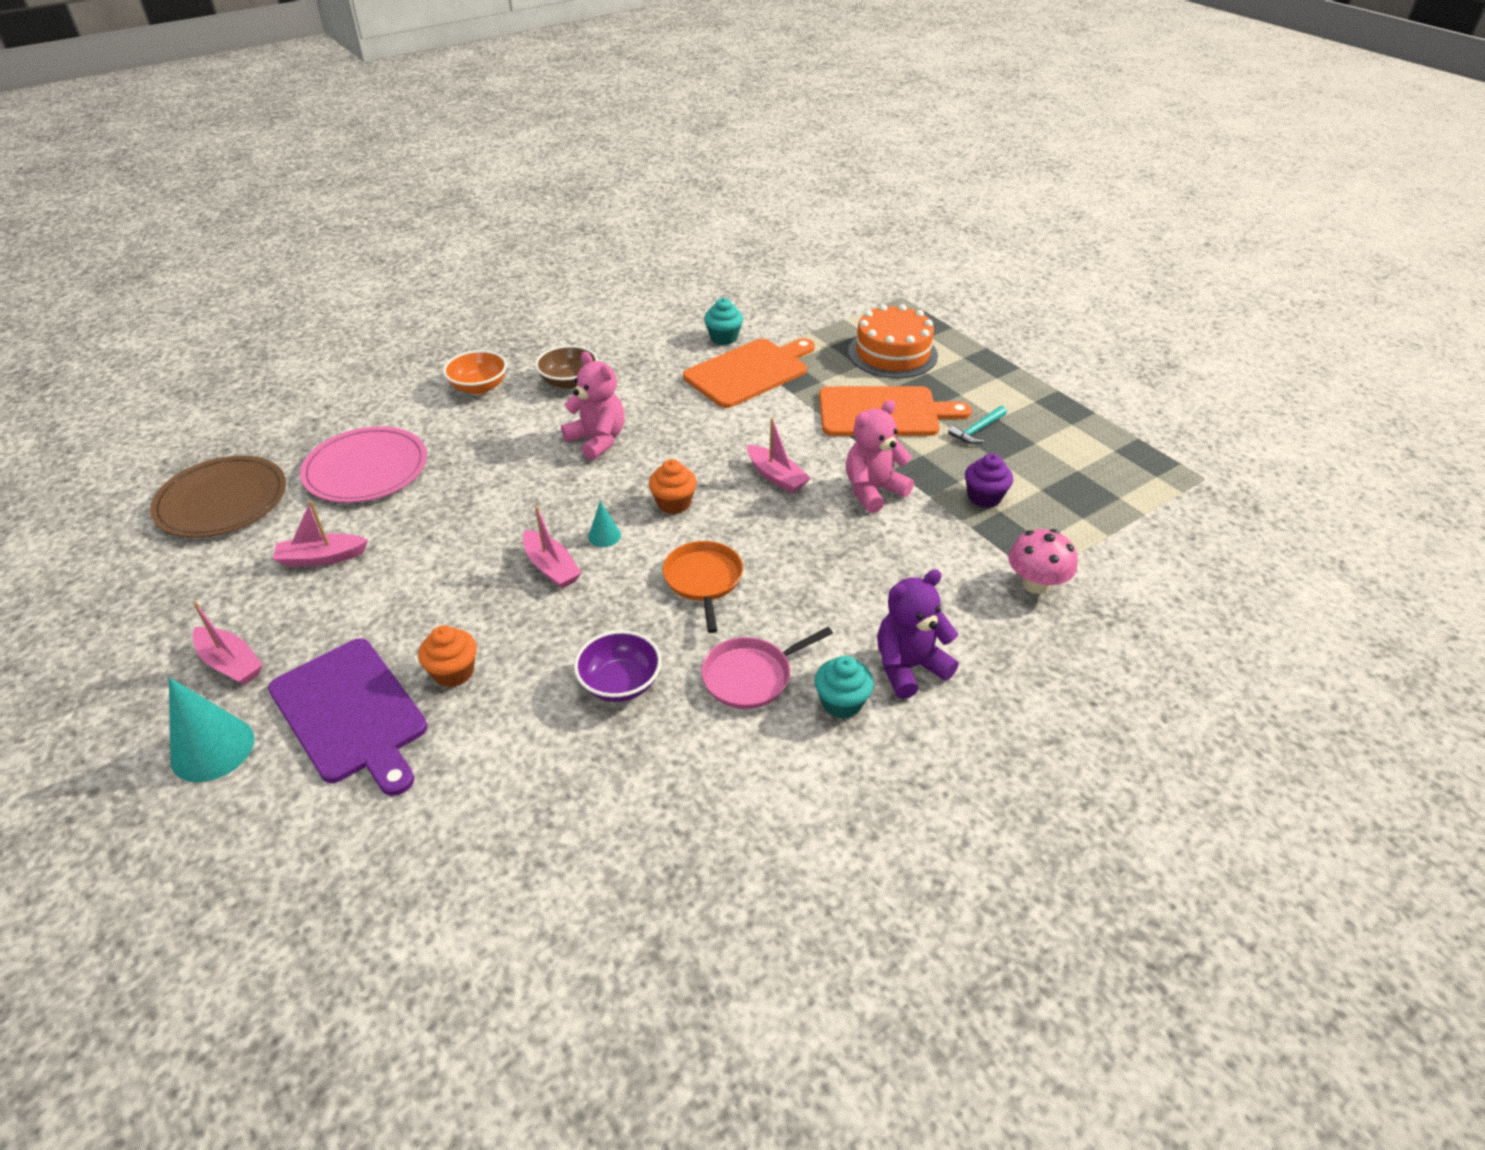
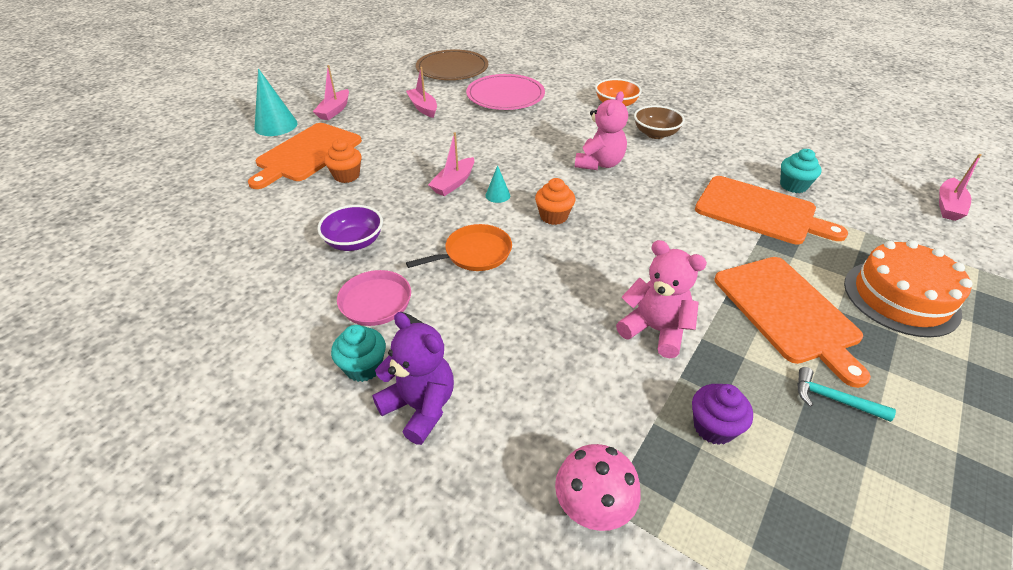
camera: 70 degrees right, 0 degrees up
purple cutting board [268,638,428,796] -> orange cutting board [248,123,362,189]
pink boat [747,418,811,493] -> pink boat moved to [939,154,982,221]

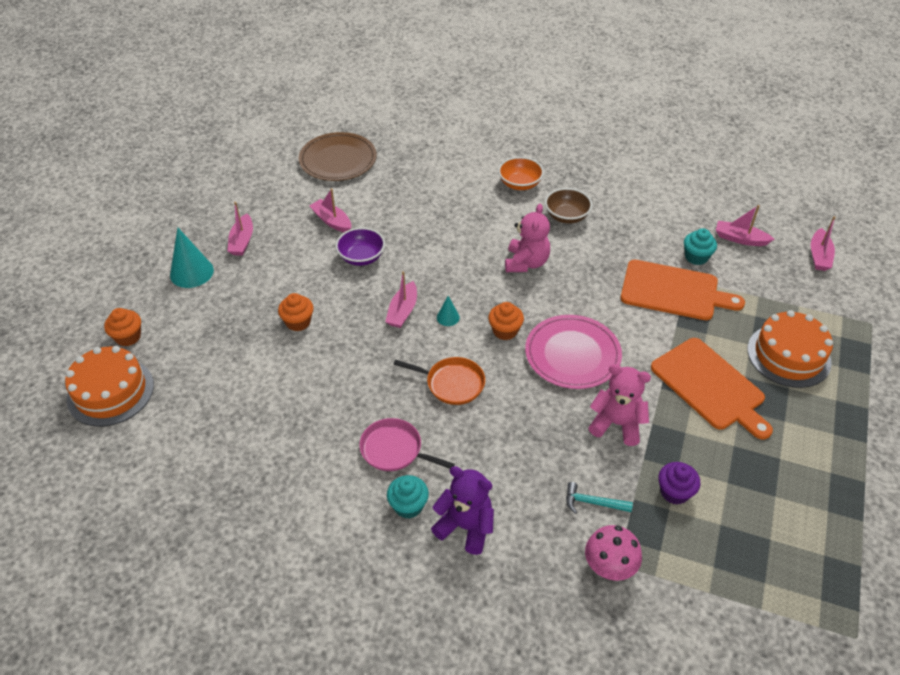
camera: 15 degrees left, 5 degrees up
orange cutting board [248,123,362,189] -> none
purple bowl [317,205,383,251] -> purple bowl moved to [336,227,385,266]
orange pan [406,224,512,271] -> orange pan turned 60 degrees clockwise [393,357,485,405]
pink plate [466,74,545,110] -> pink plate moved to [525,315,622,389]
turquoise hammer [797,367,896,422] -> turquoise hammer moved to [566,482,633,514]
none -> orange cake [65,346,154,427]
none -> orange cupcake [104,308,141,346]
none -> pink boat [716,205,774,246]

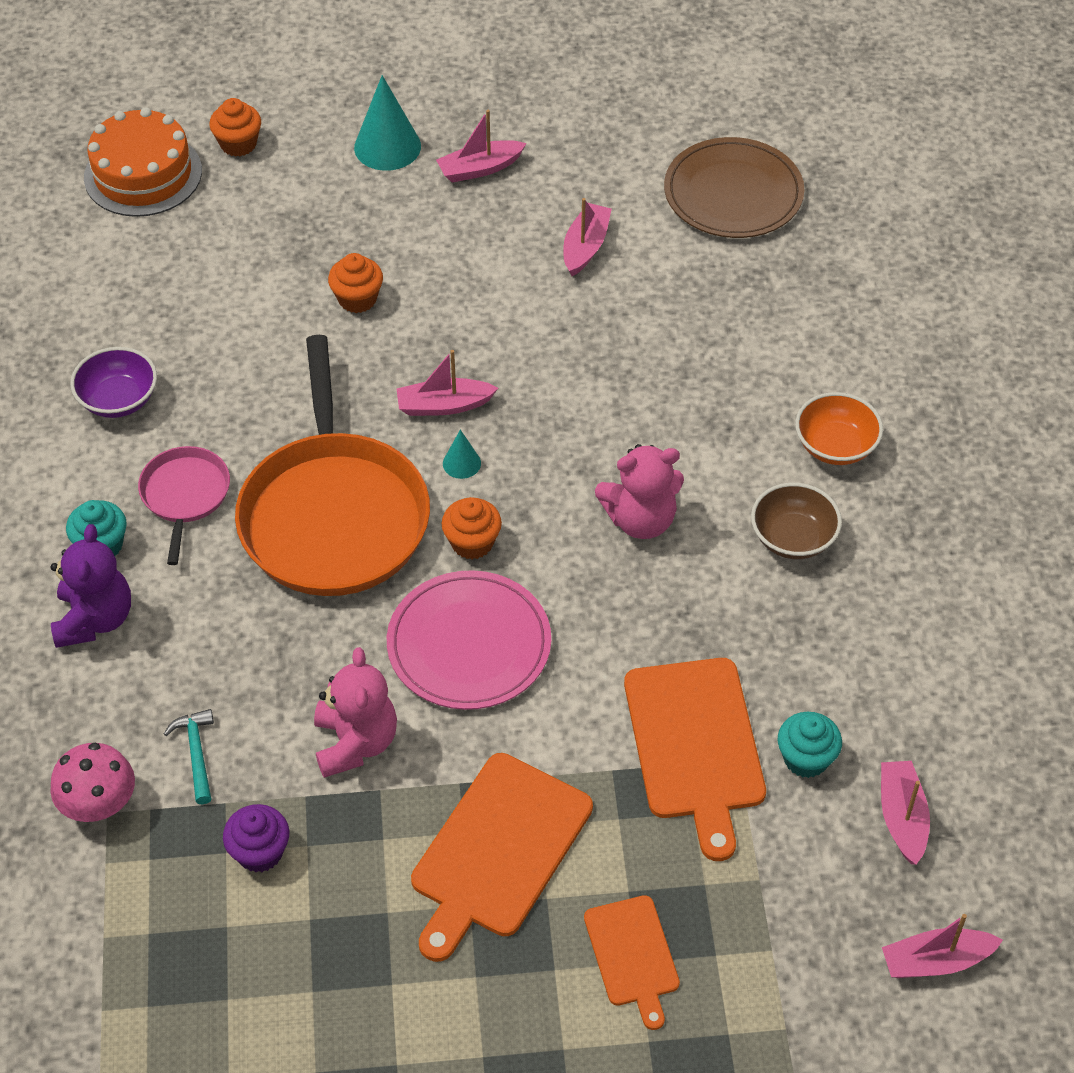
camera: 65 degrees right, 5 degrees up
purple bowl [336,227,385,266] -> purple bowl moved to [70,347,157,418]
orange pan [393,357,485,405] -> orange pan [235,335,430,596], size x2.09
orange cake [747,310,833,388] -> orange cutting board [584,895,680,1030]

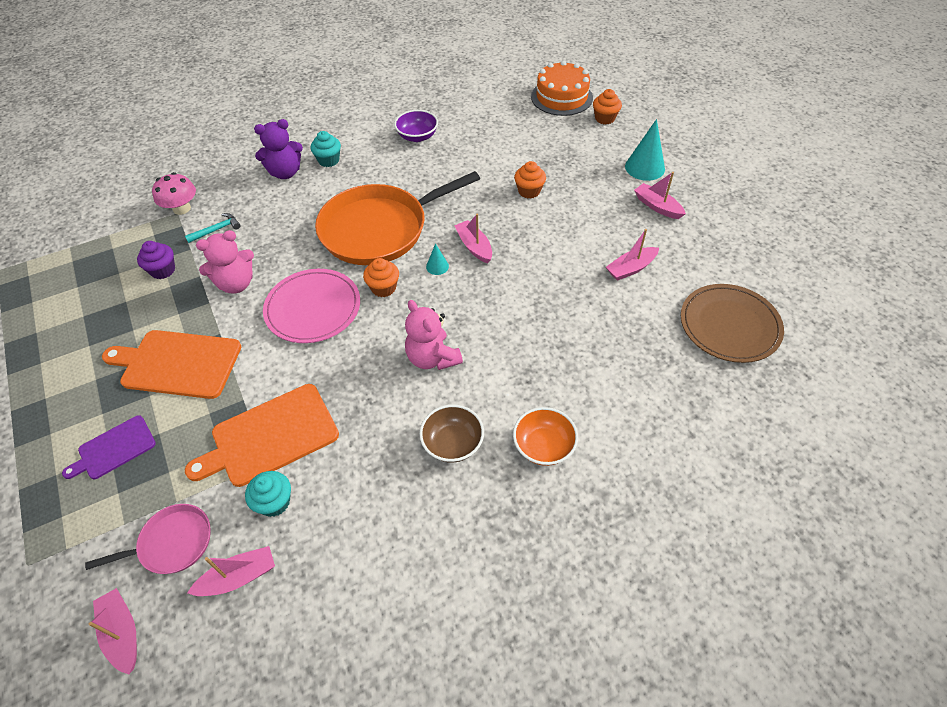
camera: 70 degrees right, 0 degrees up
pink pan [138,446,230,565] -> pink pan moved to [85,504,211,574]
pink boat [563,198,612,276] -> pink boat turned 150 degrees clockwise [606,229,659,281]
orange cutting board [584,895,680,1030] -> purple cutting board [62,415,156,479]

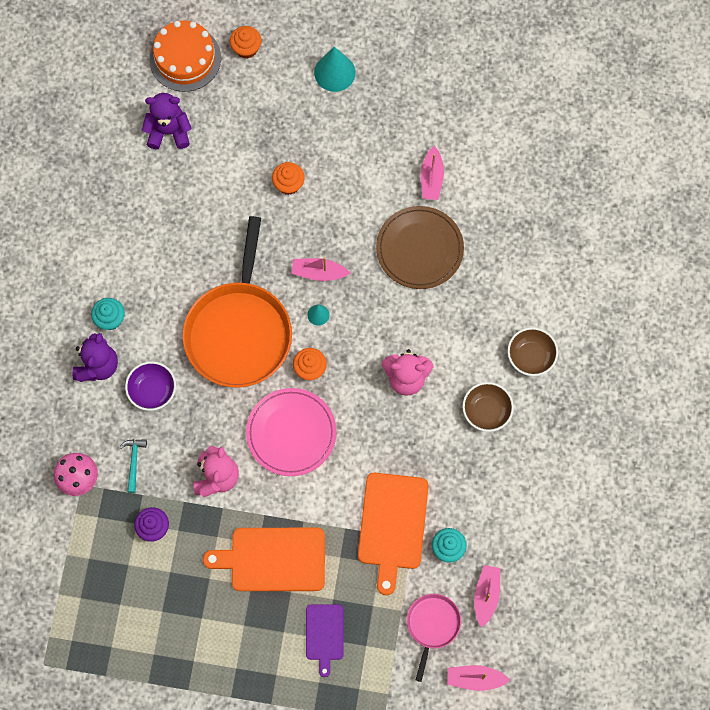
camera: 55 degrees left, 20 degrees up
orange cutting board [102,330,241,399] -> orange cutting board turned 45 degrees clockwise [203,528,325,591]
purple bowl [394,110,438,142] -> purple bowl moved to [125,361,176,411]
orange bowl [513,407,578,466] -> brown bowl [507,327,558,376]
pink boat [634,172,686,219] -> none
brown plate [680,284,784,363] -> brown plate moved to [376,206,464,289]
none -> purple teddy bear [142,93,192,149]

